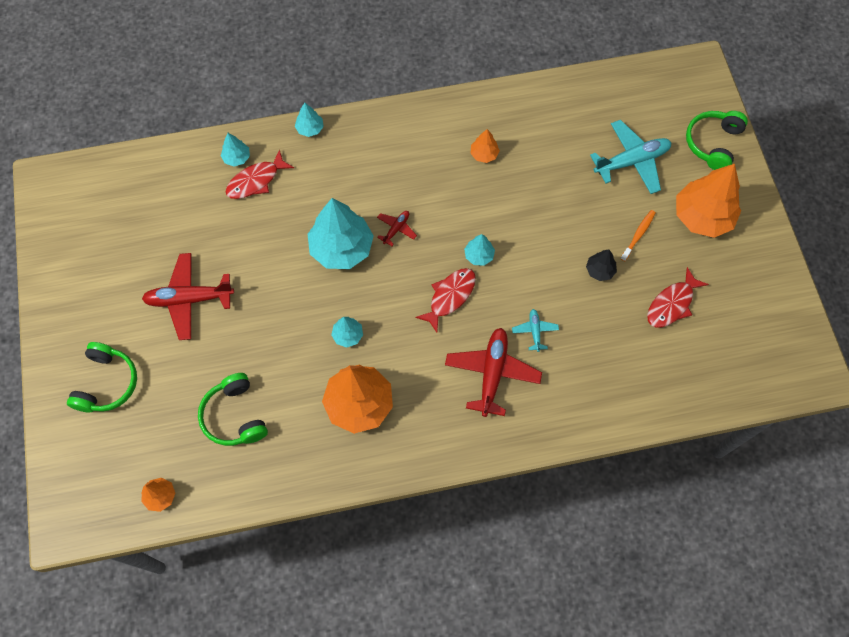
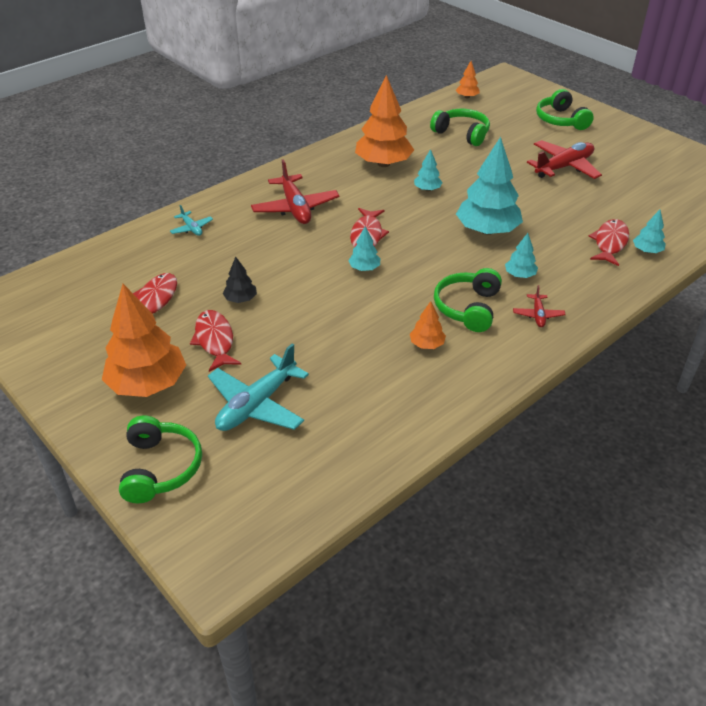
camera: 150 degrees right, 25 degrees down
turquoise tree [295,102,324,137] -> turquoise tree moved to [505,233,538,278]
red plane [377,211,417,246] -> red plane moved to [513,285,566,327]
turquoise plane [512,309,559,352] -> turquoise plane moved to [170,205,213,236]
orange toothbrush [620,210,656,261] -> red fish [190,310,241,372]
none -> green headphones [434,268,502,332]

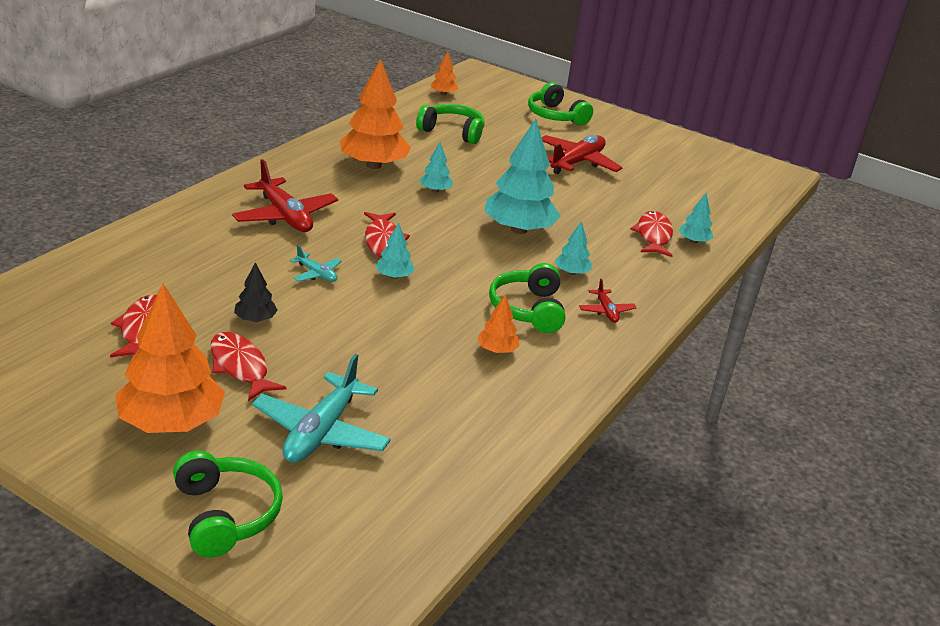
camera: 20 degrees left, 10 degrees down
turquoise plane [170,205,213,236] -> turquoise plane moved to [290,245,341,282]

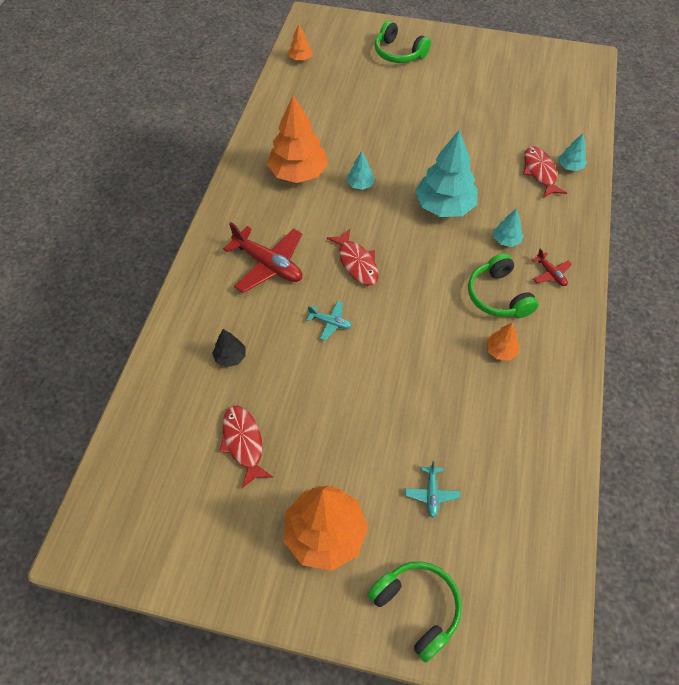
camera: 15 degrees left, 25 degrees up
red fish [210,332,286,401] -> none
black tree [234,262,278,322] -> black tree moved to [212,329,246,367]
turquoise plane [252,354,391,463] -> turquoise plane [405,461,461,518], size x0.49
turquoise tree [375,223,415,279] -> none
green headphones [416,104,485,144] -> none
red plane [542,135,623,174] -> none

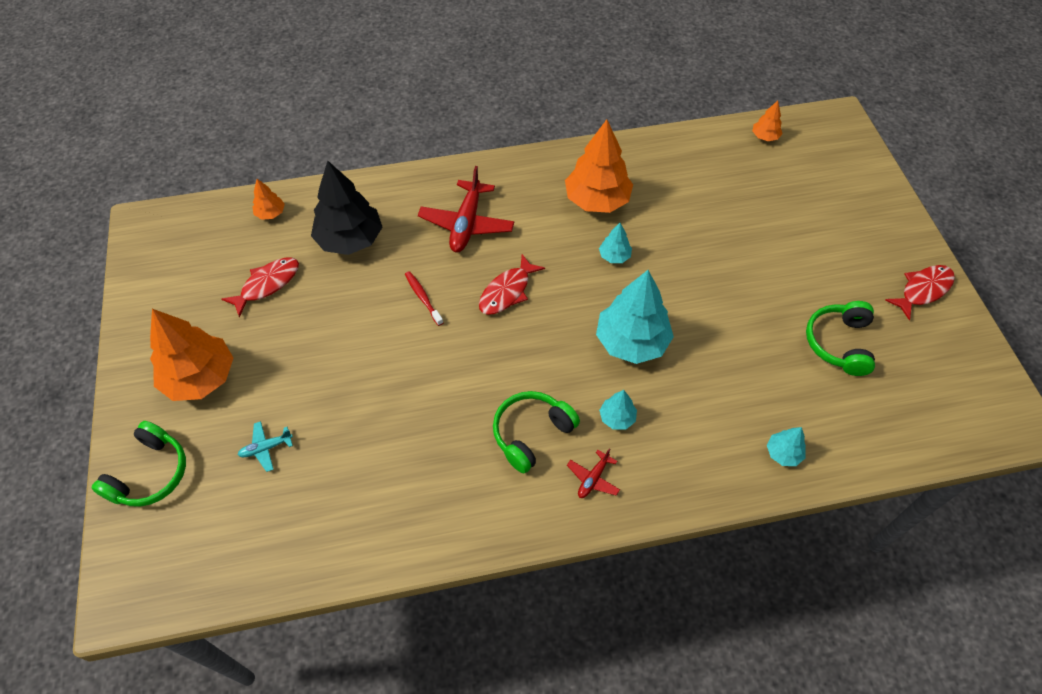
camera: 65 degrees right, 0 degrees up
black tree [212,329,246,367] -> black tree [311,161,382,255], size x2.14
turquoise plane [307,301,352,340] -> red toothbrush [405,271,443,326]
green headphones [375,21,431,63] -> green headphones moved to [806,301,875,376]
orange tree [486,323,520,361] -> orange tree moved to [253,179,285,220]
red fish [523,146,567,198] -> red fish moved to [885,265,955,320]

